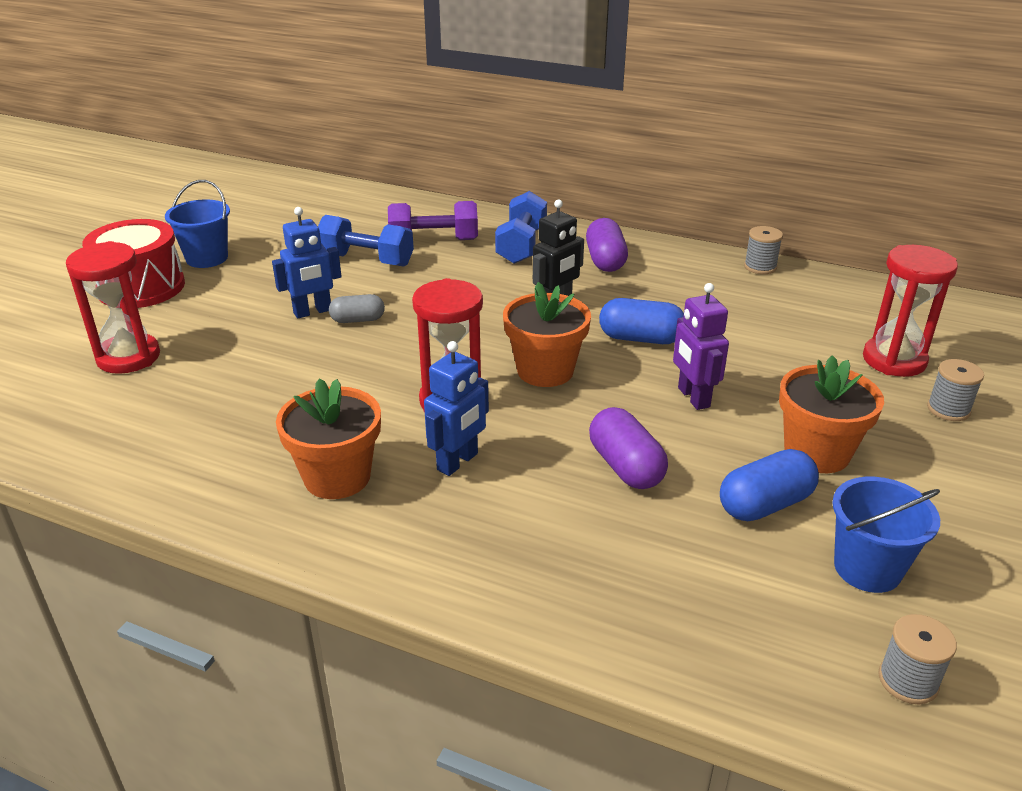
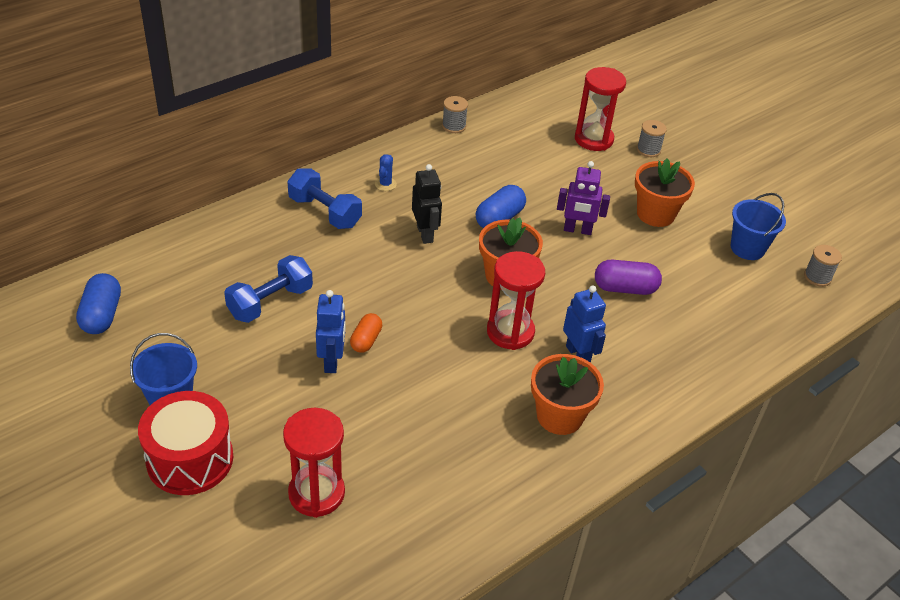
camera: 65 degrees left, 10 degrees up
grey capsule [329,294,385,323] -> orange capsule [350,313,382,353]
purple dumbbell [388,201,478,240] -> none
purple capsule [586,218,628,272] -> blue cactus [375,154,397,191]
blue capsule [720,449,819,521] -> blue capsule moved to [76,273,121,334]

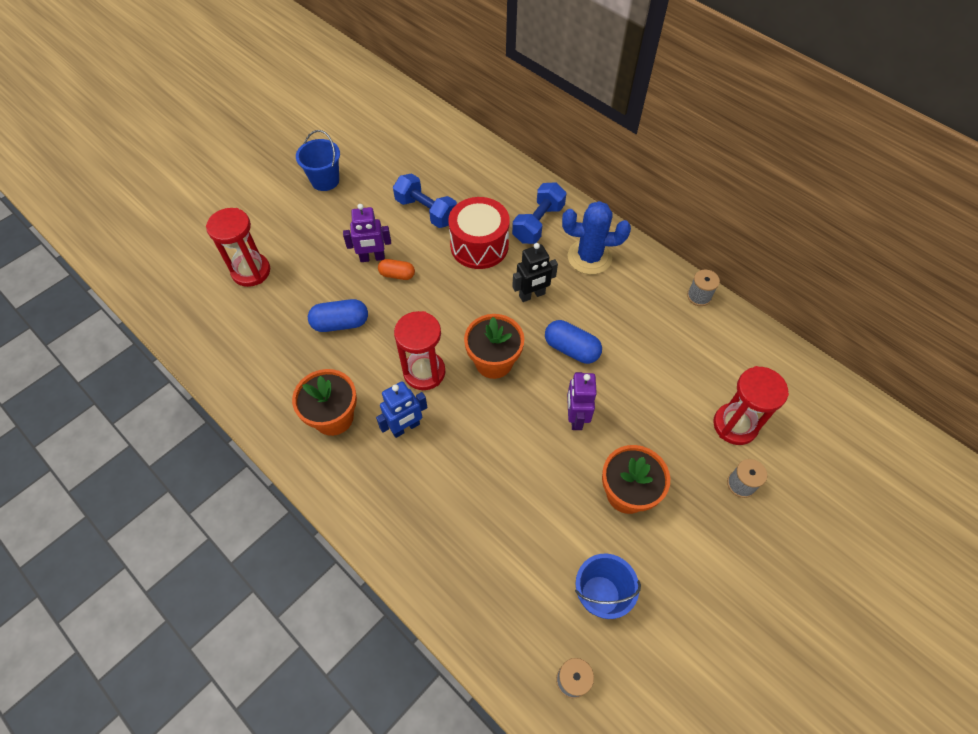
camera: 85 degrees right, 15 degrees up
blue capsule [76,273,121,334] -> blue capsule moved to [308,299,368,332]
red drum [138,391,233,495] -> red drum moved to [448,197,510,269]
blue robot [316,290,345,373] -> purple robot [343,204,391,262]
blue cactus [375,154,397,191] -> blue cactus [562,201,631,275], size x2.24
purple capsule [595,260,662,295] -> none

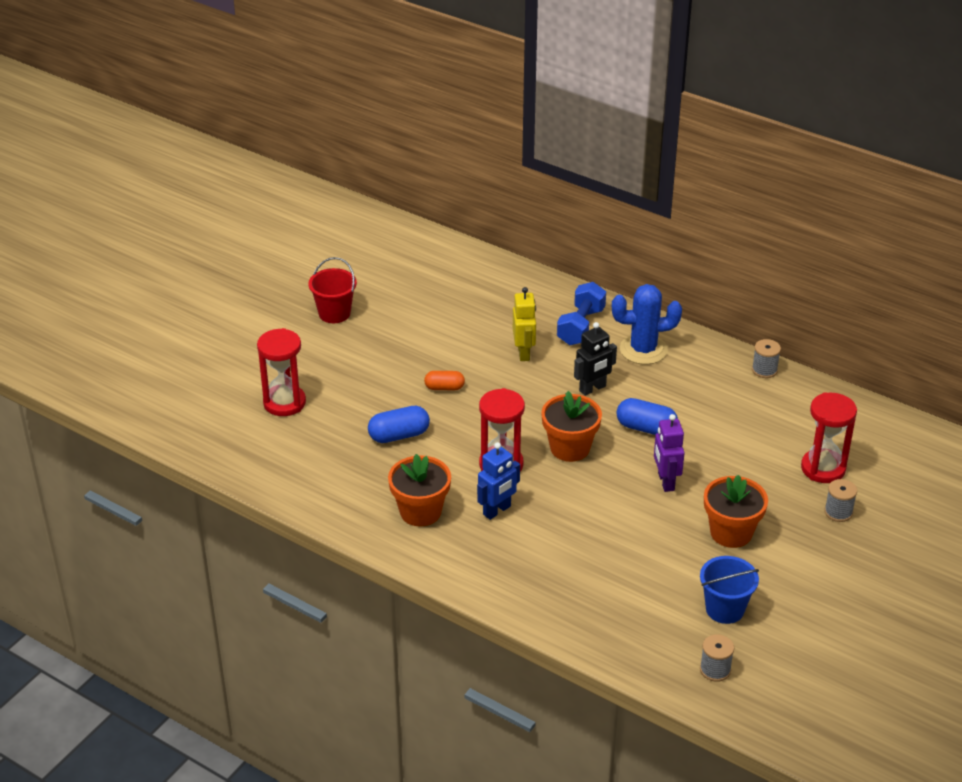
camera: 10 degrees left, 20 degrees down
blue bucket [296,130,340,191] -> red bucket [308,257,357,323]
purple robot [343,204,391,262] -> none
blue dumbbell [393,174,457,228] -> none
red drum [448,197,510,269] -> yellow robot [513,287,536,361]

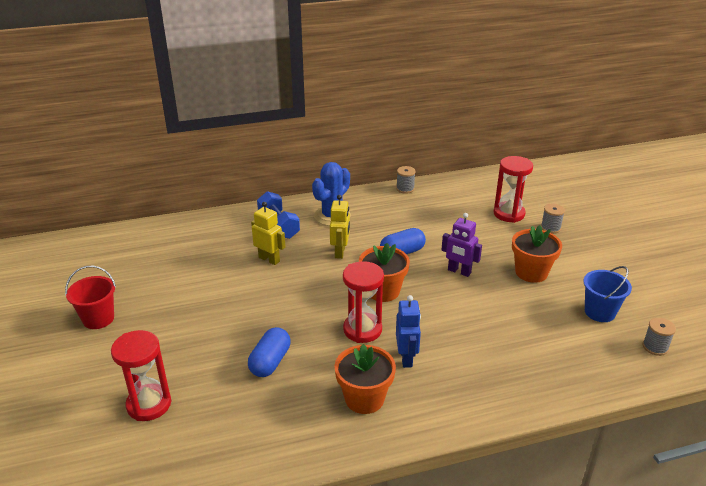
camera: 50 degrees left, 5 degrees down
orange capsule [424,371,465,390] -> none
black robot [574,322,617,396] -> yellow robot [330,195,350,259]

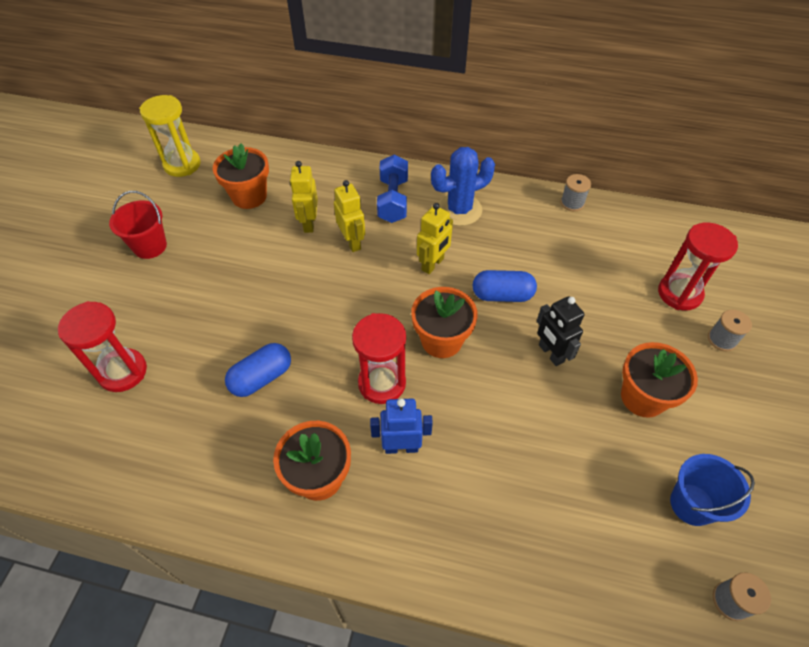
camera: 30 degrees right, 20 degrees up
blue robot [396,295,421,368] -> blue robot turned 120 degrees counterclockwise [370,399,433,454]
purple robot [441,213,482,277] -> black robot [537,296,585,366]
none -> yellow hourglass [139,95,201,177]
none -> orange flower pot [213,143,269,209]
none -> yellow robot [290,161,318,233]

